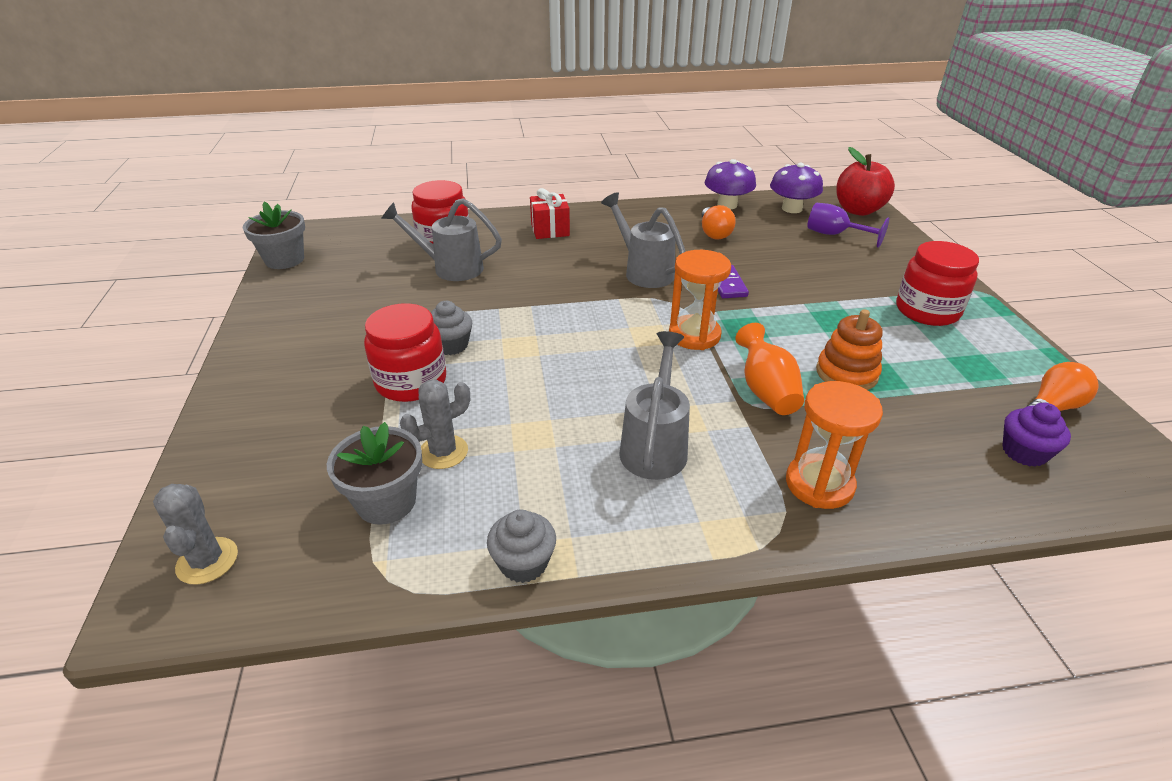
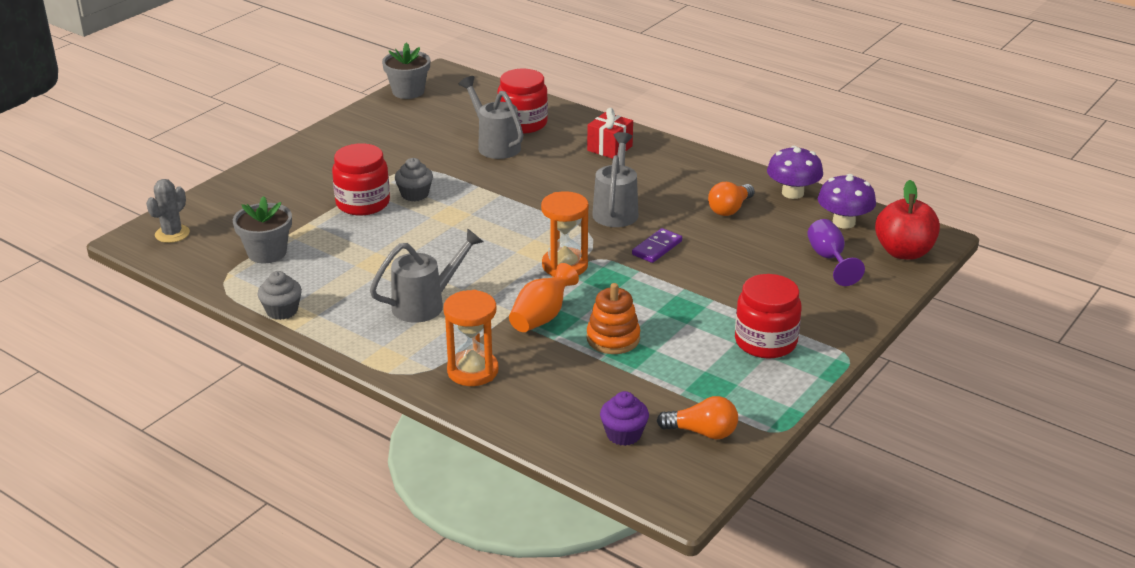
camera: 45 degrees right, 5 degrees down
grey cactus [400,379,470,469] -> none

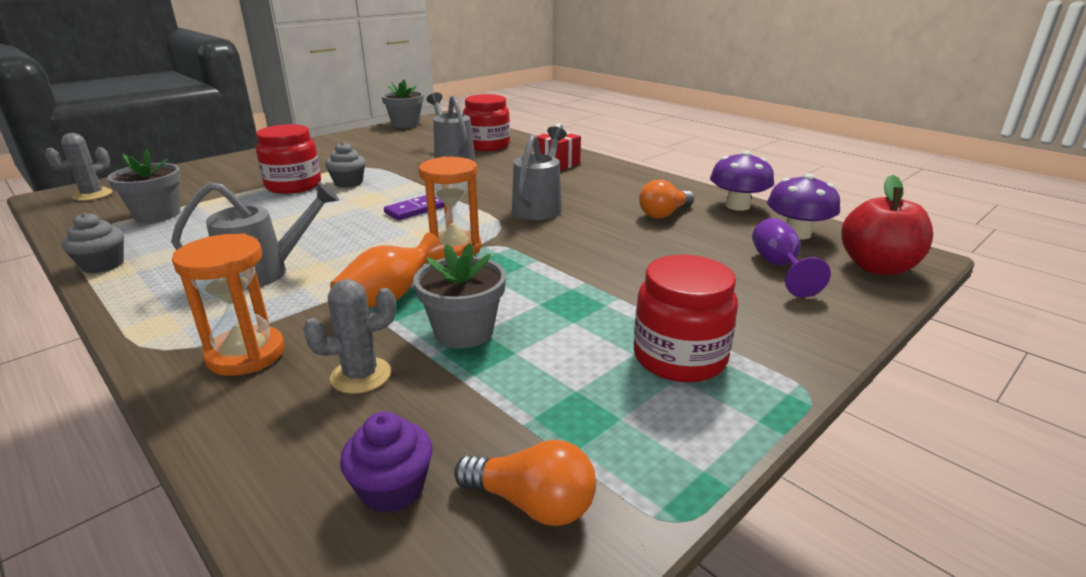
camera: 10 degrees right, 5 degrees down
orange stacking toy [587,283,640,354] -> grey flower pot [413,243,506,348]
purple domino [632,228,682,263] -> purple domino moved to [384,195,444,220]
none -> grey cactus [303,279,396,394]

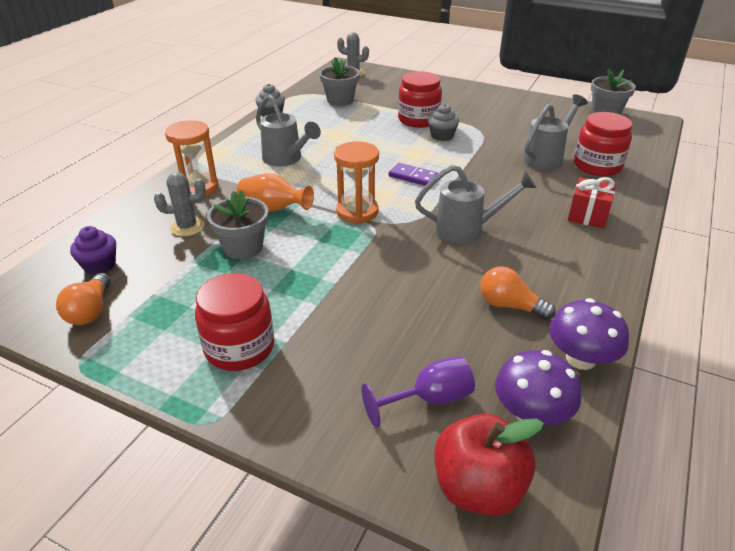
camera: 70 degrees right, 10 degrees up
grey cactus [303,279,396,394] -> grey cactus turned 60 degrees counterclockwise [154,172,206,236]

